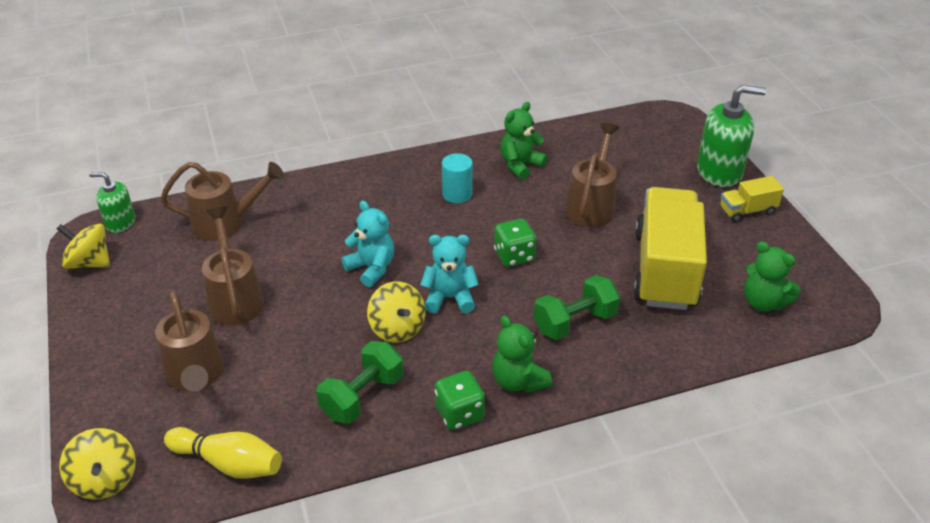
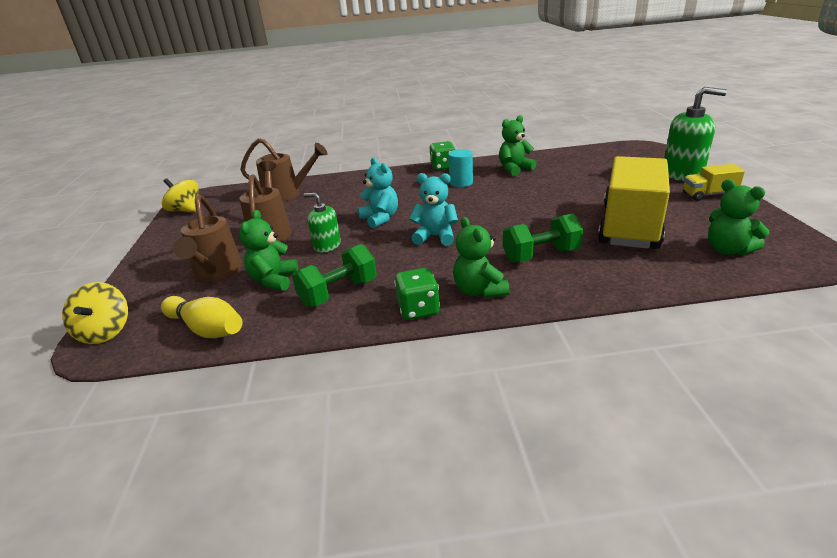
camera: 15 degrees right, 10 degrees down
green soap dispenser [89,172,135,233] -> green soap dispenser moved to [303,193,341,253]
yellow spinning top [367,281,425,343] -> none
green dice [494,219,536,267] -> green dice moved to [430,141,455,171]
brown watering can [565,123,619,227] -> none
none -> green teddy bear [239,210,298,291]

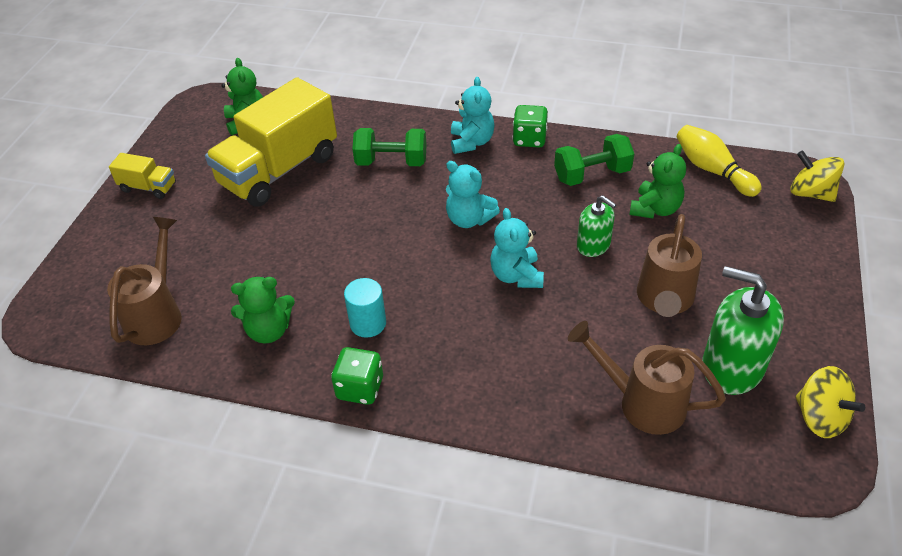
camera: 160 degrees left, 15 degrees up
yellow spinning top [62,282,128,344] -> yellow spinning top turned 60 degrees counterclockwise [790,150,844,202]
brown watering can [173,194,242,281] -> brown watering can moved to [107,217,182,345]
green teddy bear [453,217,510,298] -> turquoise teddy bear [451,77,495,154]
green soap dispenser [664,87,727,181] -> green soap dispenser moved to [702,266,784,395]

